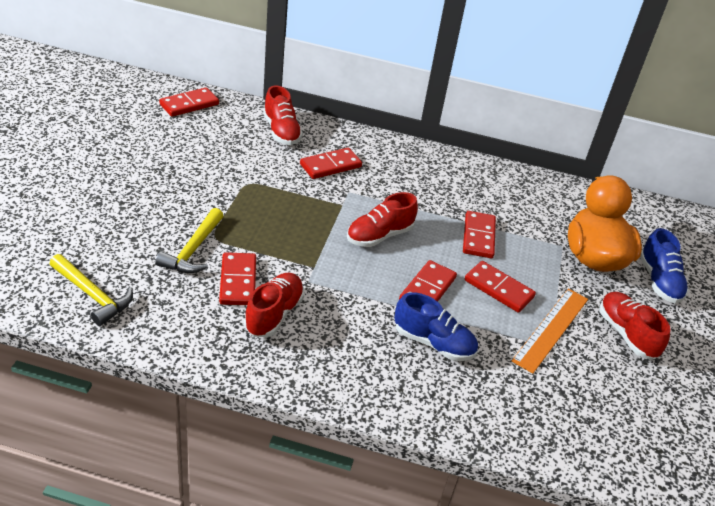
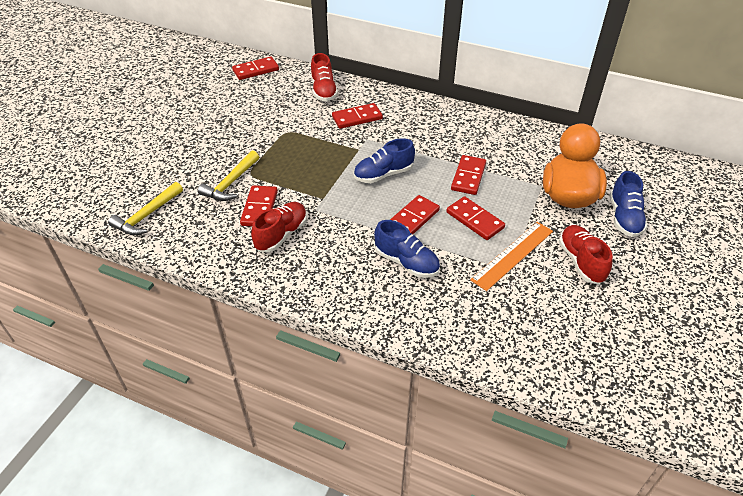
camera: 15 degrees right, 5 degrees up
yellow hammer [50,254,133,326] -> yellow hammer turned 75 degrees clockwise [108,182,183,235]
red shoe [347,192,418,247] -> blue shoe [354,138,415,183]

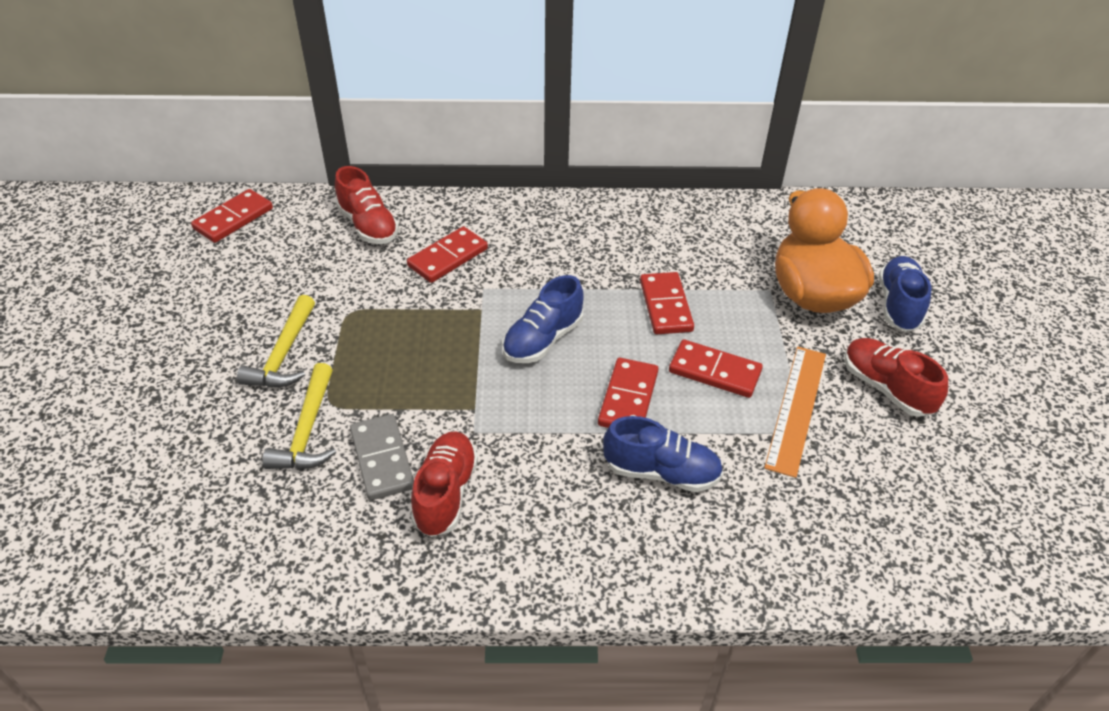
camera: 25 degrees left, 0 degrees up
yellow hammer [108,182,183,235] -> yellow hammer moved to [237,295,315,388]
red domino [240,185,278,226] -> grey domino [350,414,414,500]
blue shoe [610,171,647,237] -> blue shoe turned 150 degrees counterclockwise [879,256,931,332]

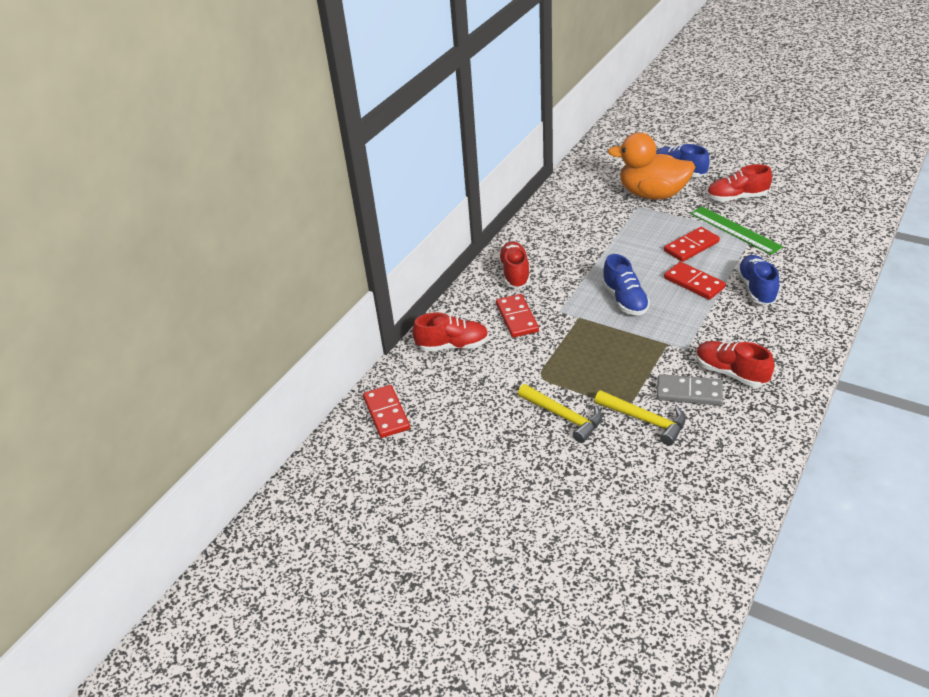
camera: 55 degrees left, 5 degrees down
blue shoe [603,416,723,492] -> blue shoe turned 45 degrees counterclockwise [736,255,779,305]
red domino [640,272,694,334] -> none
orange ruler [764,347,826,478] -> green ruler [690,206,783,255]
none -> red shoe [498,242,530,288]

